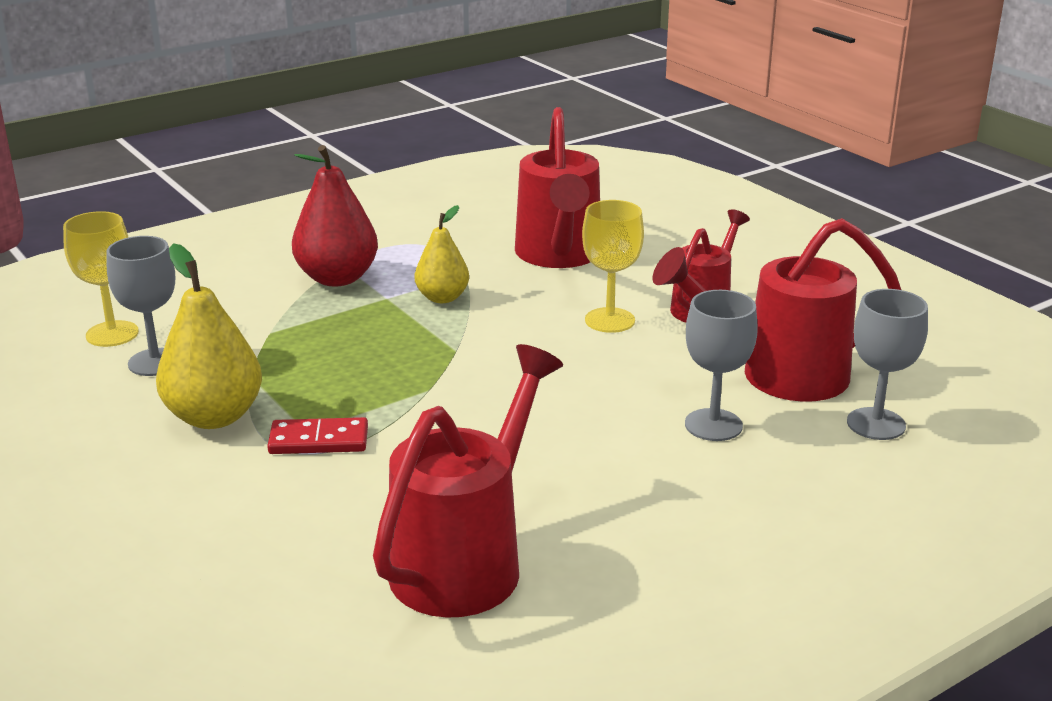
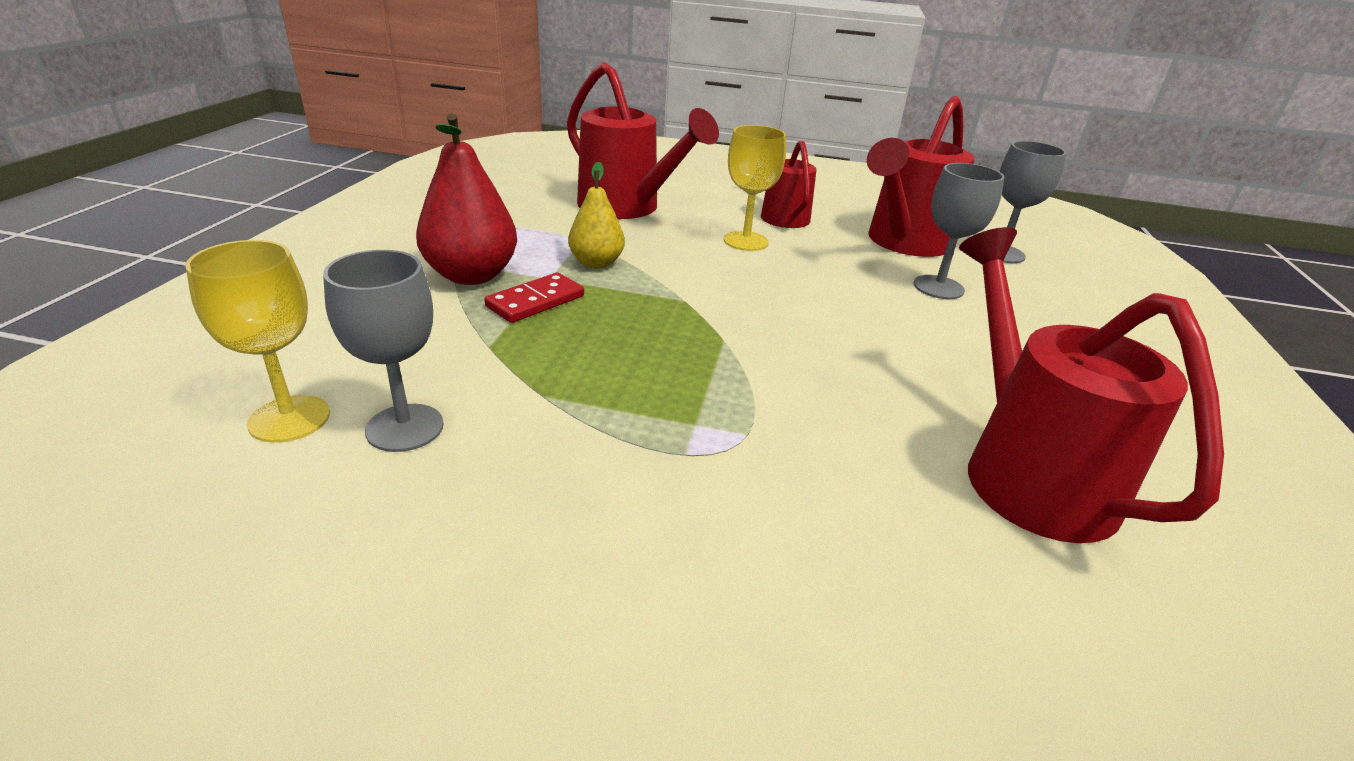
camera: 45 degrees left, 5 degrees up
yellow pear [156,243,262,429] -> none
red domino [267,417,368,454] -> red domino moved to [485,272,584,323]

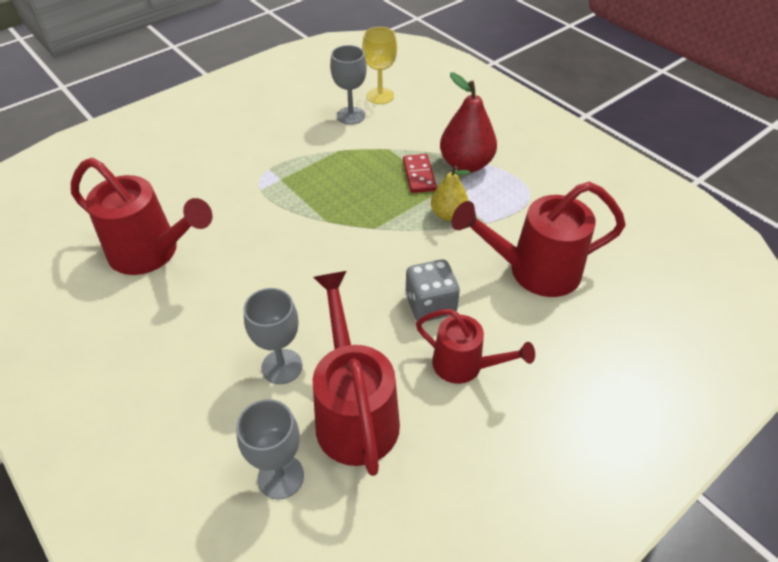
camera: 130 degrees right, 15 degrees up
yellow goblet [724,125,786,251] -> grey dice [405,260,460,322]

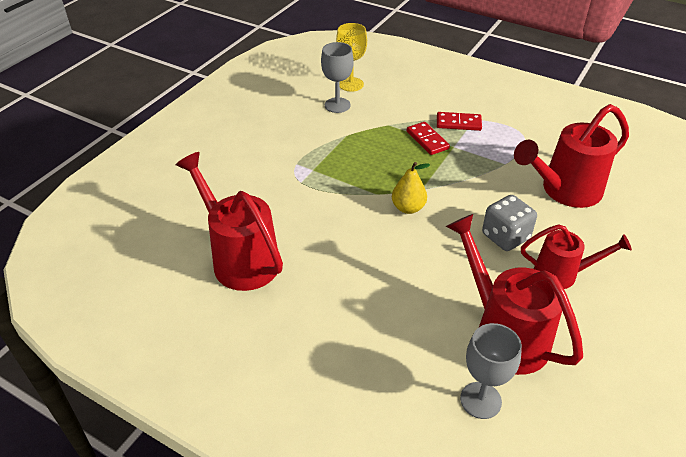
camera: 20 degrees left, 5 degrees down
red watering can [71,158,212,275] -> red watering can turned 135 degrees counterclockwise [176,152,283,291]
grey goblet [243,288,303,384] -> none
yellow pear [431,166,470,221] -> yellow pear moved to [392,162,430,214]
red pear [440,73,497,173] -> red domino [437,112,482,131]

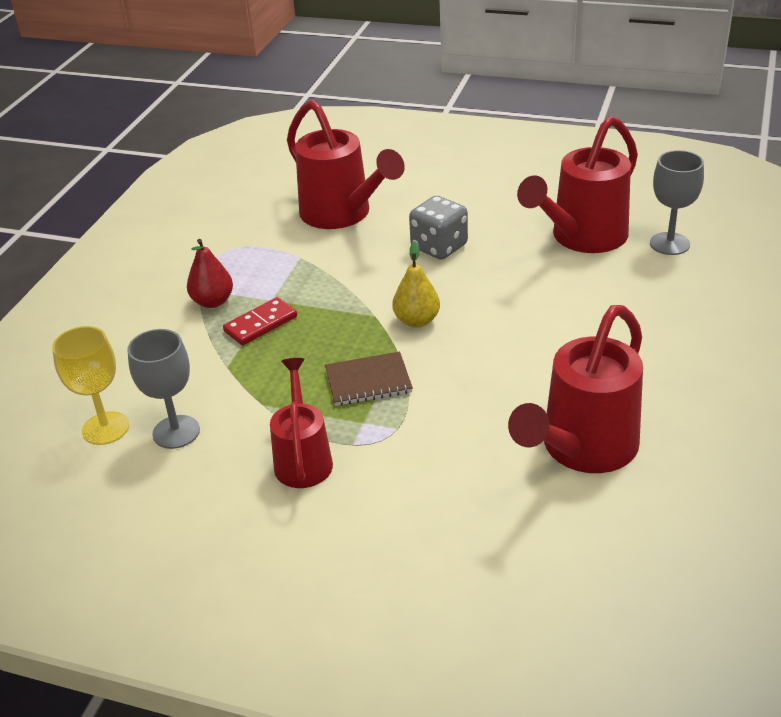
camera: 100 degrees left, 5 degrees down
red domino [437,112,482,131] -> red pear [187,239,233,308]
red watering can [521,224,632,289] -> red watering can moved to [270,358,333,488]
none -> brown notebook [325,352,413,406]

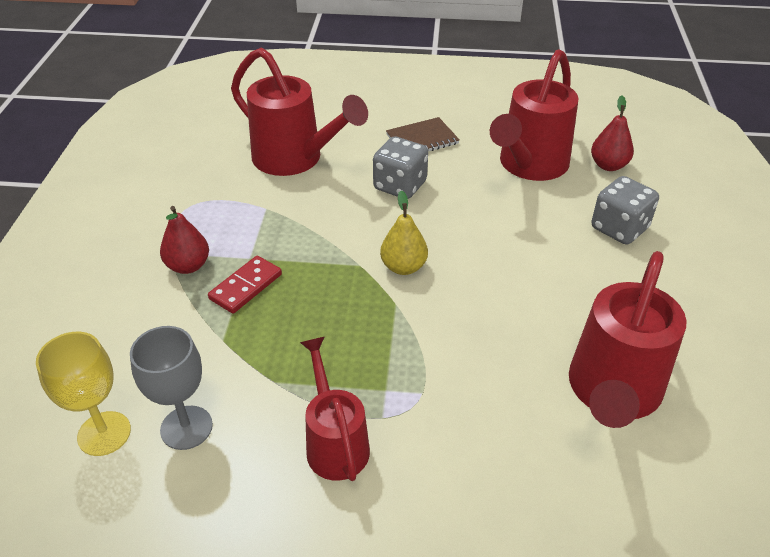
camera: 15 degrees left, 5 degrees up
brown notebook [325,352,413,406] -> brown notebook moved to [386,117,460,151]
grey goblet [650,150,704,255] -> red pear [591,95,634,171]
none -> grey dice [591,176,659,245]

